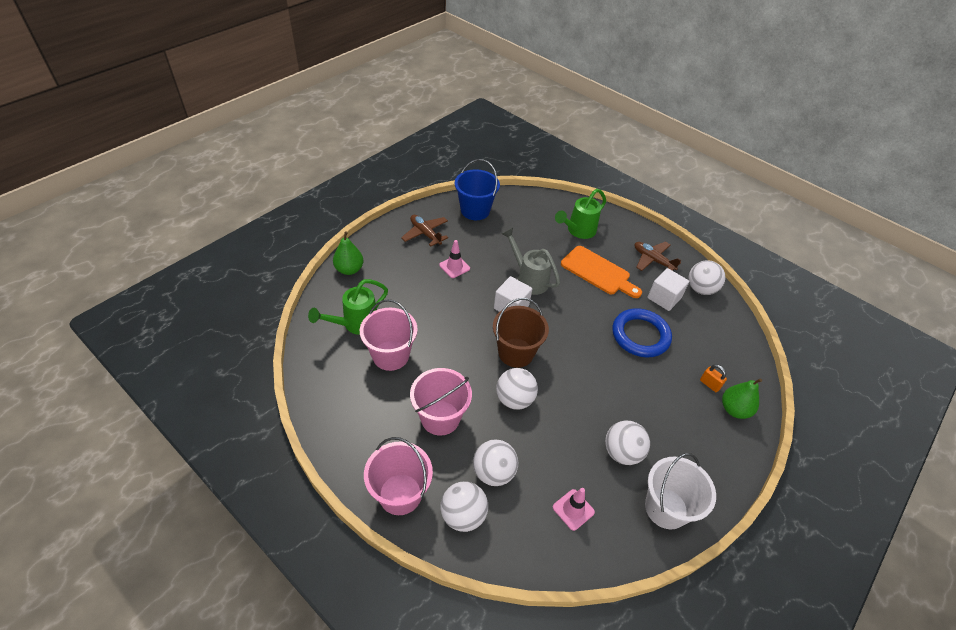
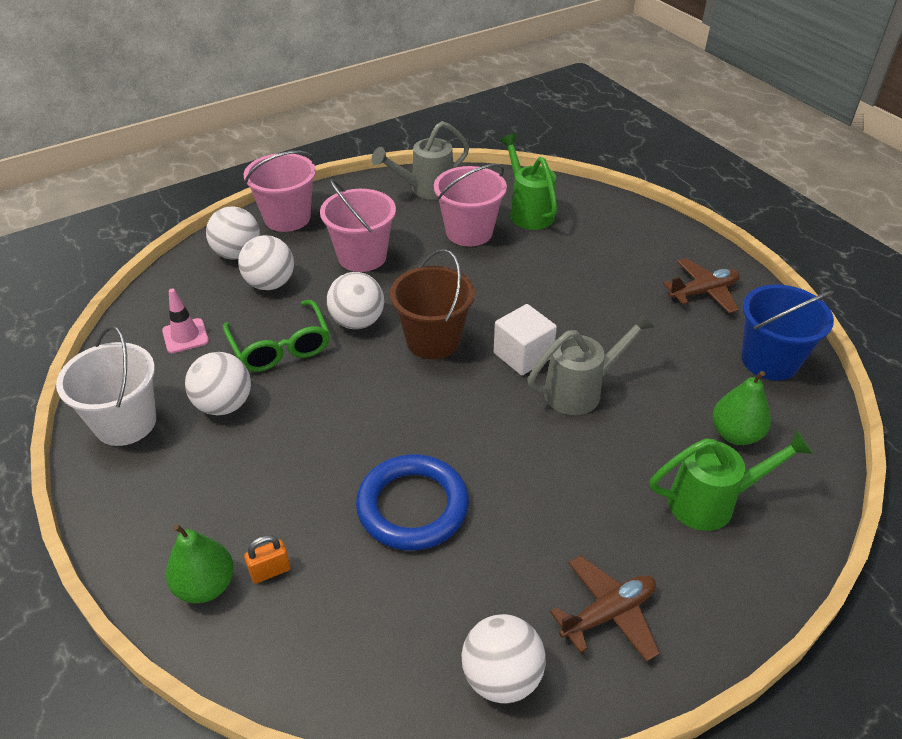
camera: 110 degrees right, 5 degrees down
green pear [333,231,364,275] -> green pear moved to [712,371,771,445]
pink traffic cone [439,240,470,278] -> none
green watering can [555,189,606,239] -> green watering can turned 105 degrees clockwise [650,430,813,531]
orange cutting board [561,246,642,298] -> none
white cube [648,268,689,311] -> none
none -> green glasses [223,300,330,372]
none -> grey watering can [372,121,469,199]

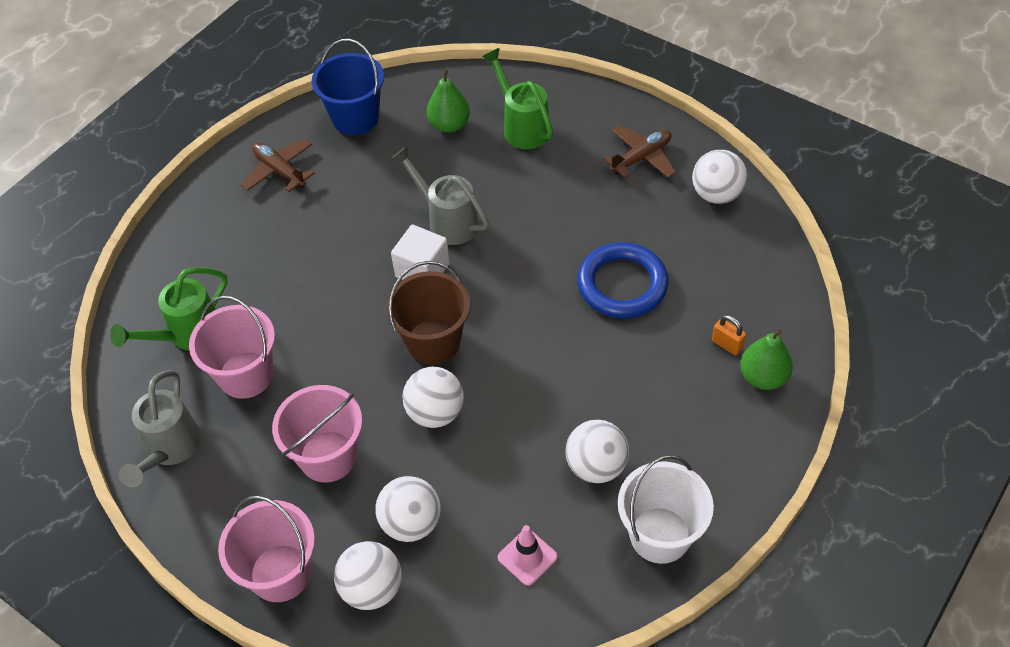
camera: 110 degrees left, 10 degrees up
green glasses [223,300,330,372] -> none
grey watering can [372,121,469,199] -> grey watering can turned 60 degrees clockwise [119,370,201,487]
brown plane [550,555,660,662] -> brown plane turned 105 degrees clockwise [603,125,676,178]

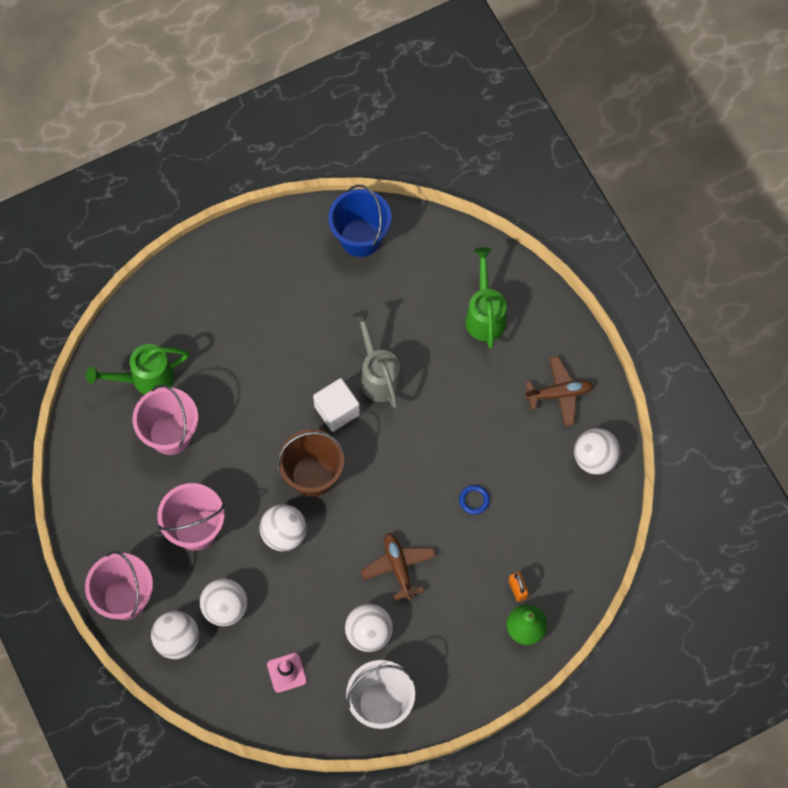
camera: 25 degrees right, 15 degrees up
grey watering can [119,370,201,487] -> none
brown plane [241,139,315,192] -> brown plane moved to [361,533,436,601]
green pear [426,69,470,133] -> none
blue ring [577,242,669,318] -> blue ring [459,485,490,514], size x0.41

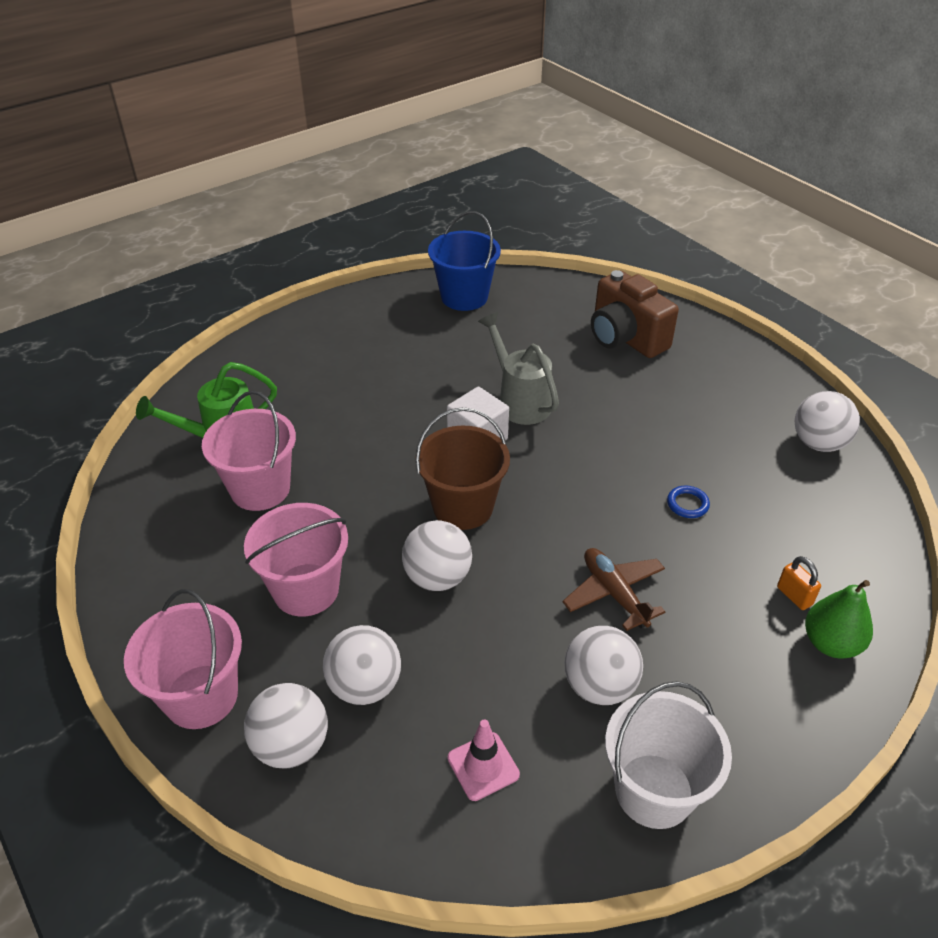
camera: 10 degrees left, 25 degrees down
green watering can [465,247,506,349] -> brown camera [591,270,679,358]
brown plane [525,356,593,426] -> none

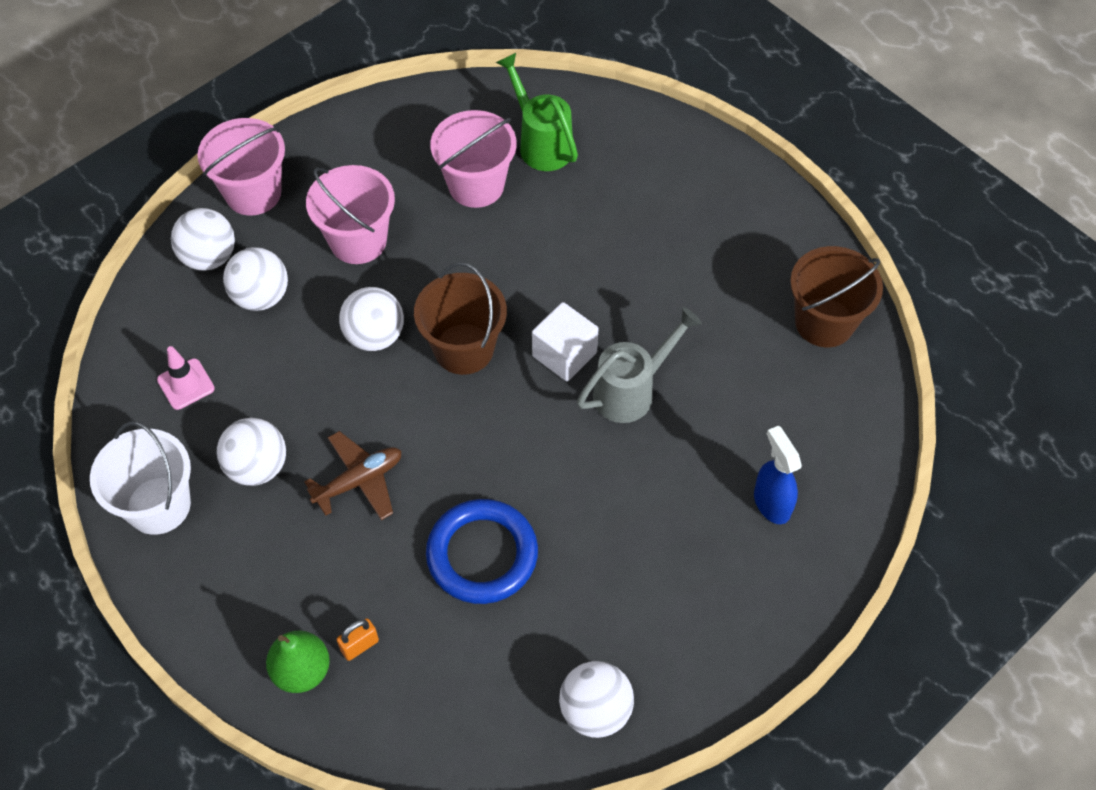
camera: 85 degrees right, 15 degrees up
blue bucket [428,211,501,311] -> brown bucket [790,246,883,347]
brown camera [591,270,679,358] -> blue spray bottle [754,426,802,524]
blue ring [667,485,710,518] -> blue ring [426,499,538,604], size x2.45

